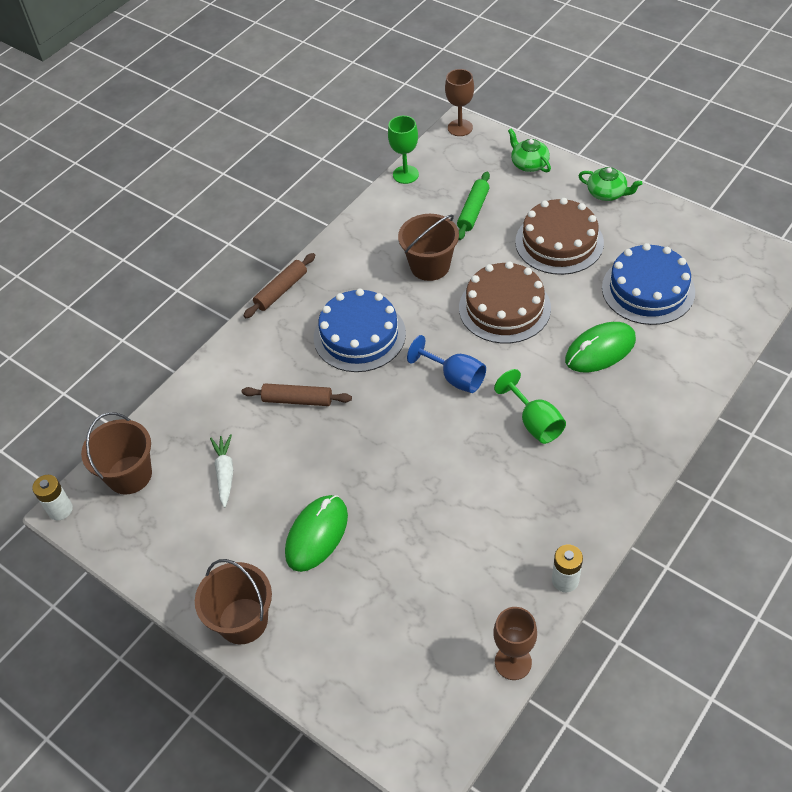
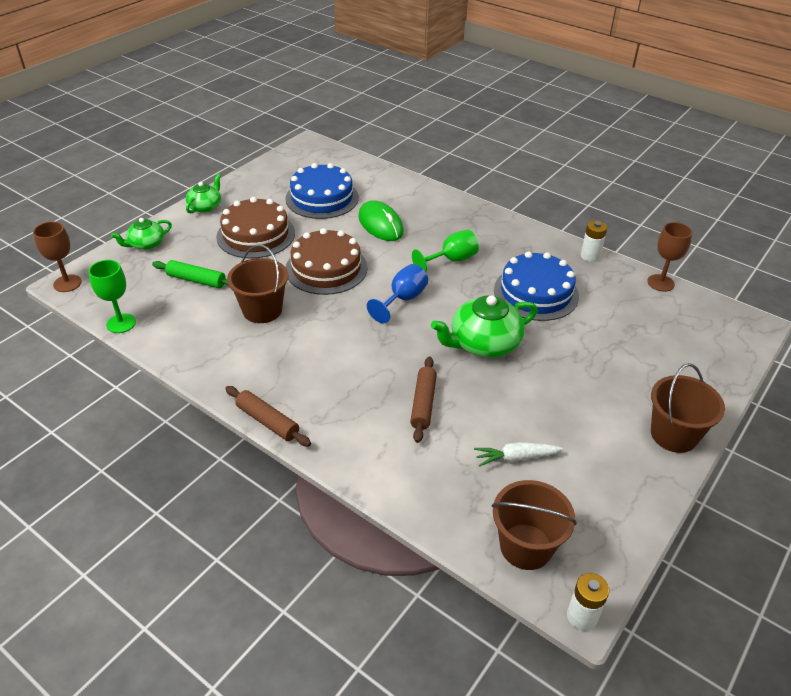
camera: 95 degrees left, 10 degrees down
green mouse [285,495,348,572] -> none
blue cake [314,289,406,372] -> blue cake moved to [494,251,579,321]
none -> green teapot [431,295,537,358]

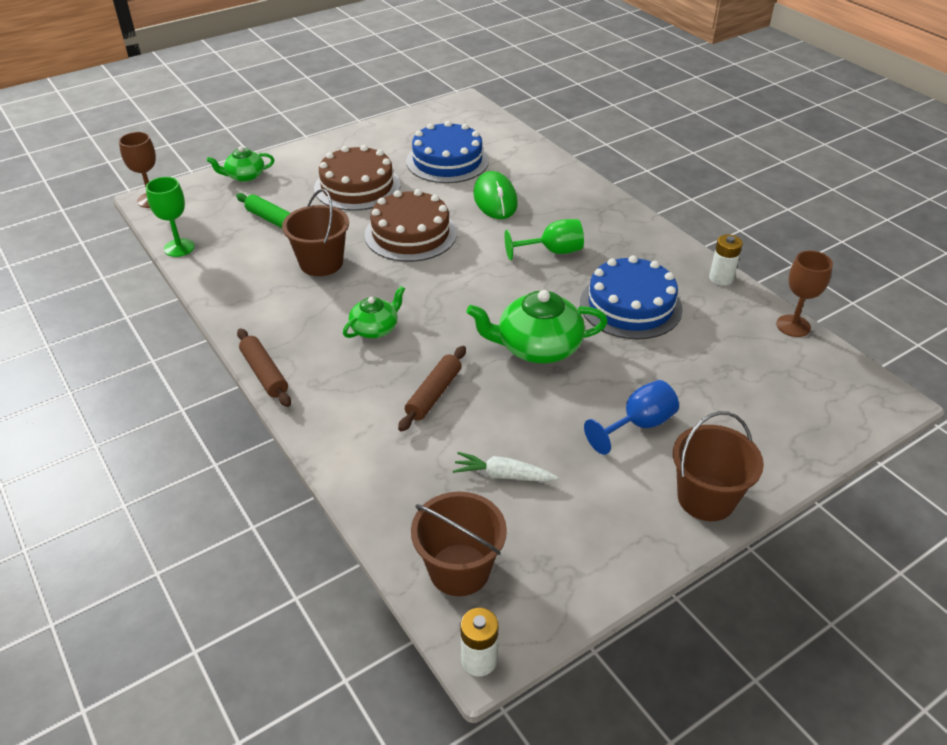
camera: 20 degrees right, 0 degrees up
green teapot [186,174,221,214] -> green teapot moved to [343,286,405,338]
blue goblet [367,264,428,323] -> blue goblet moved to [584,380,679,455]

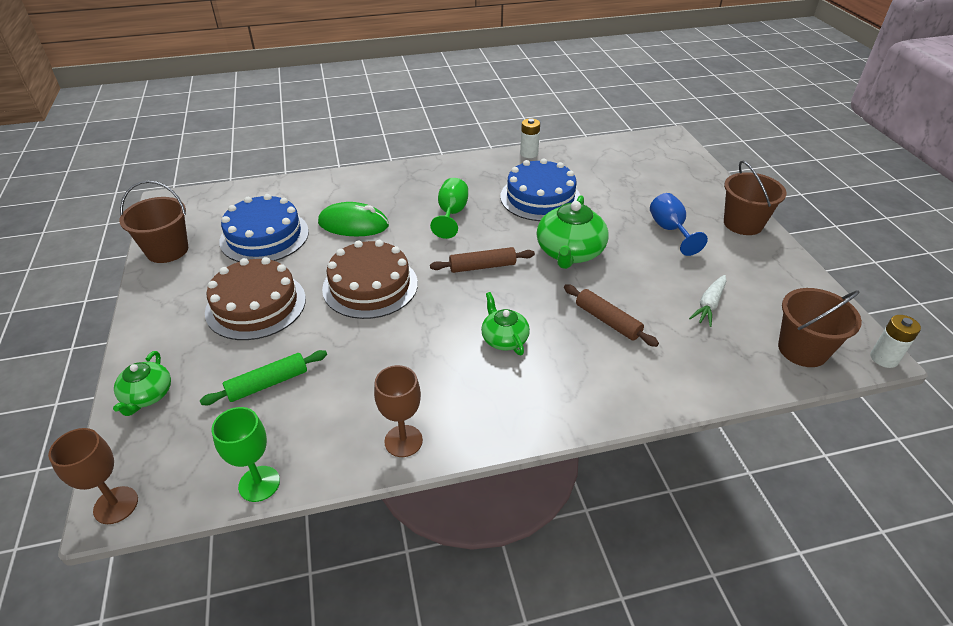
camera: 70 degrees left, 0 degrees up
brown rolling pin [237,328,291,407] -> brown rolling pin moved to [430,247,535,273]
brown bucket [282,189,349,276] -> brown bucket moved to [119,181,188,263]
brown goblet [776,251,833,337] -> brown goblet moved to [374,365,423,457]

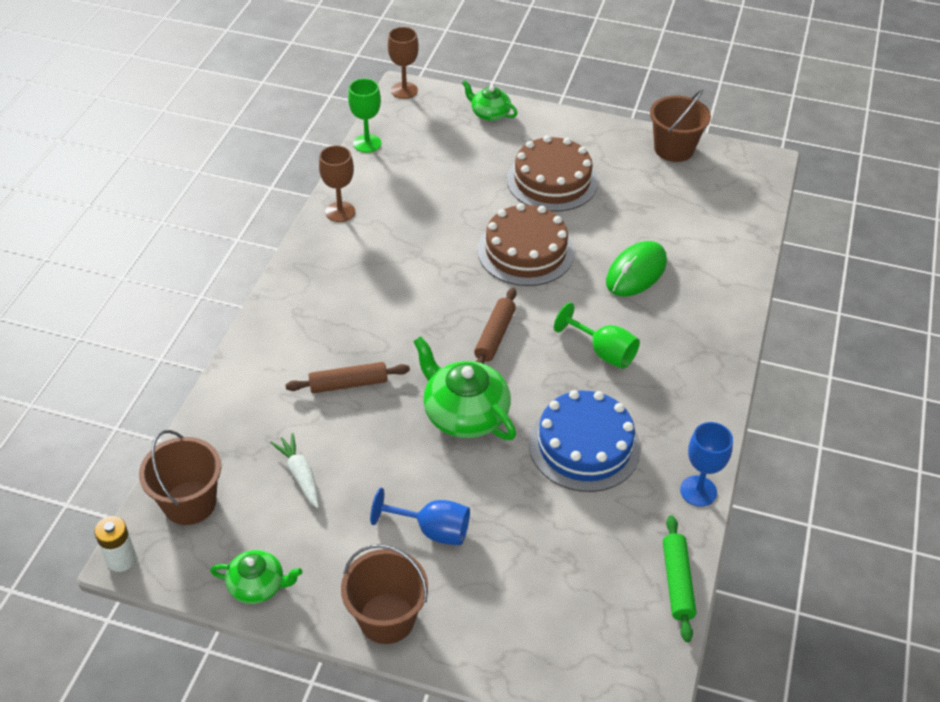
camera: 120 degrees right, 5 degrees up
green rolling pin [200,350,327,405] -> green rolling pin moved to [663,515,696,642]
blue cake [219,194,309,262] -> none
green teapot [481,292,530,355] -> green teapot moved to [210,550,302,604]
white battery [520,118,540,158] -> blue goblet [680,422,733,507]

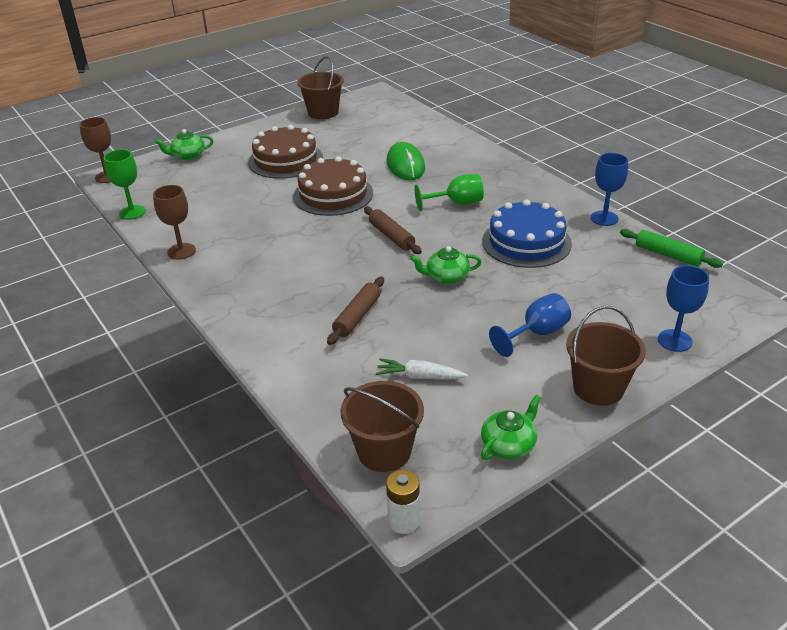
camera: 50 degrees left, 10 degrees down
green teapot [413,336,516,440] -> green teapot [410,246,481,284], size x0.59
none -> blue goblet [658,265,709,352]

